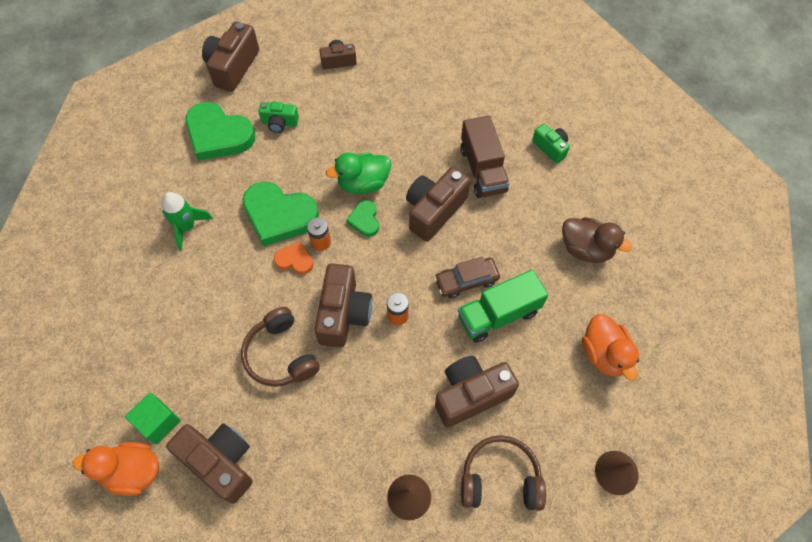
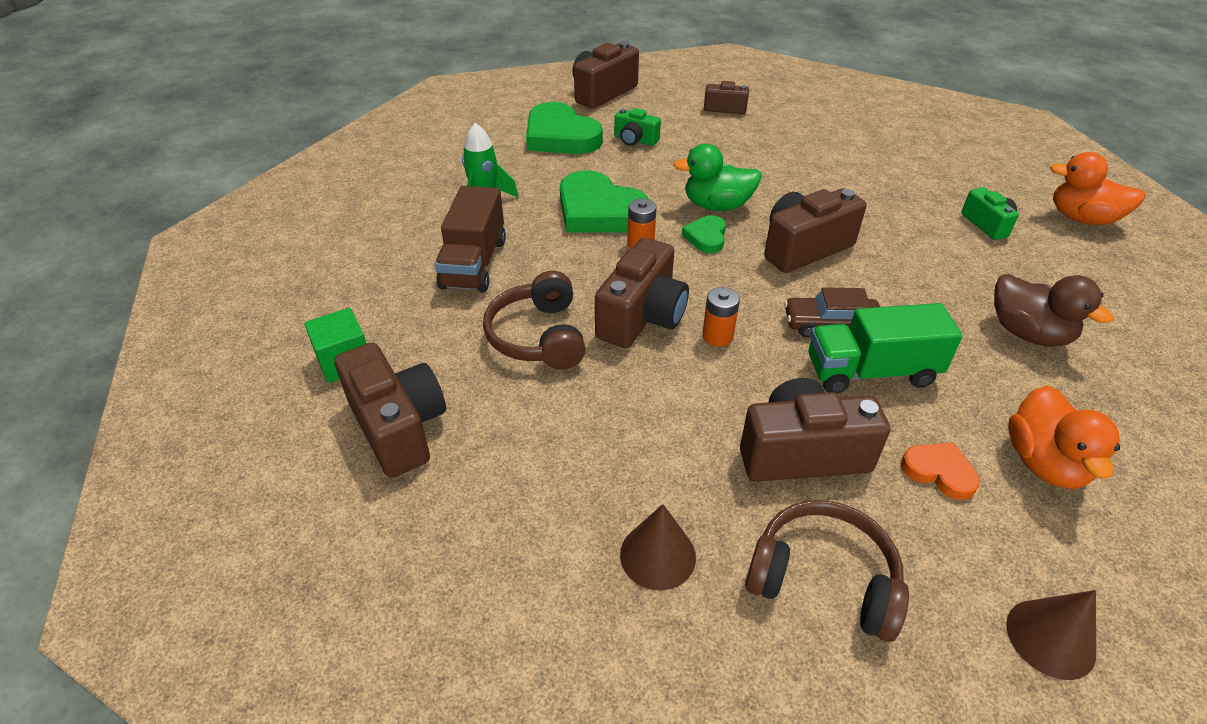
camera: 20 degrees right, 20 degrees down
orange duck [72,442,159,496] -> orange duck moved to [1050,152,1146,225]
orange heart [274,241,313,275] -> orange heart moved to [901,443,980,500]
brown truck [461,116,510,198] -> brown truck moved to [435,186,506,293]

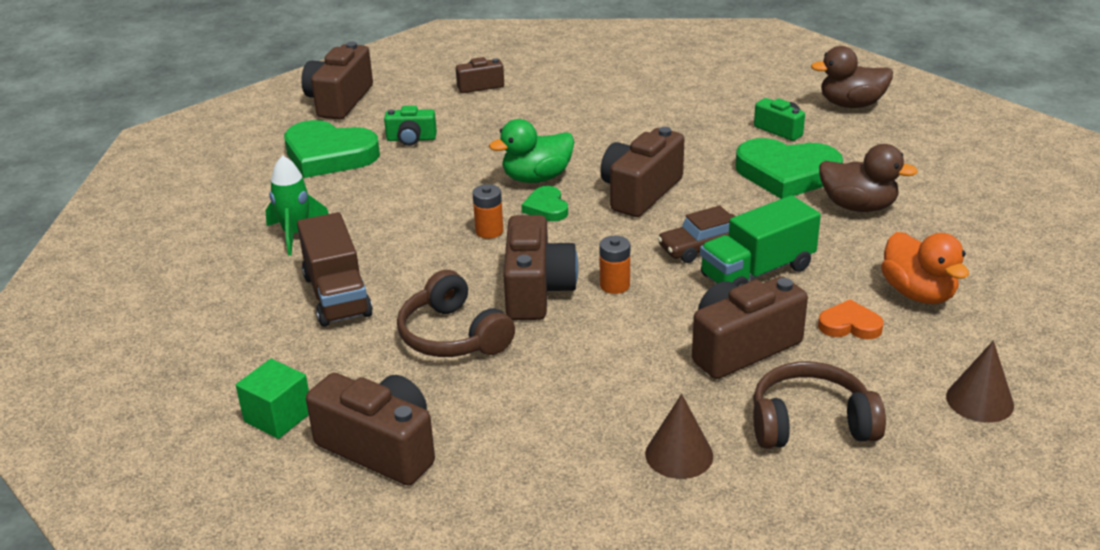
camera: 25 degrees left, 10 degrees down
green heart [560,170,649,232] -> green heart moved to [736,138,843,199]
orange duck [1050,152,1146,225] -> brown duck [811,46,893,108]

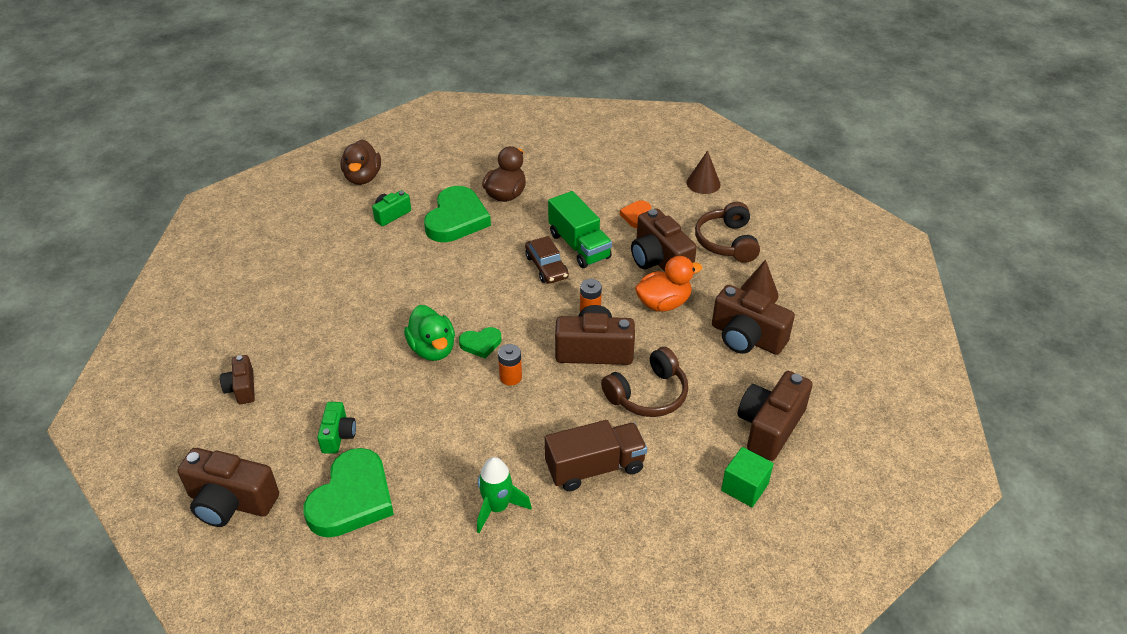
camera: 90 degrees left, 10 degrees up
brown camera [600,127,684,217] -> brown camera moved to [712,285,795,355]
orange duck [881,232,969,304] -> orange duck moved to [635,256,702,312]

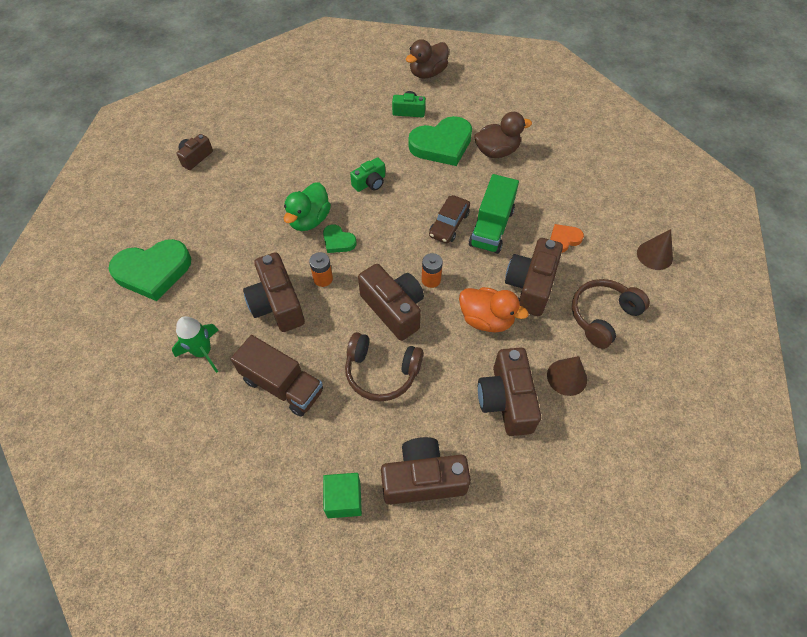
camera: 50 degrees right, 15 degrees up
brown camera [177,448,279,527] -> brown camera moved to [243,252,305,332]
green camera [317,402,356,454] -> green camera moved to [350,157,385,192]

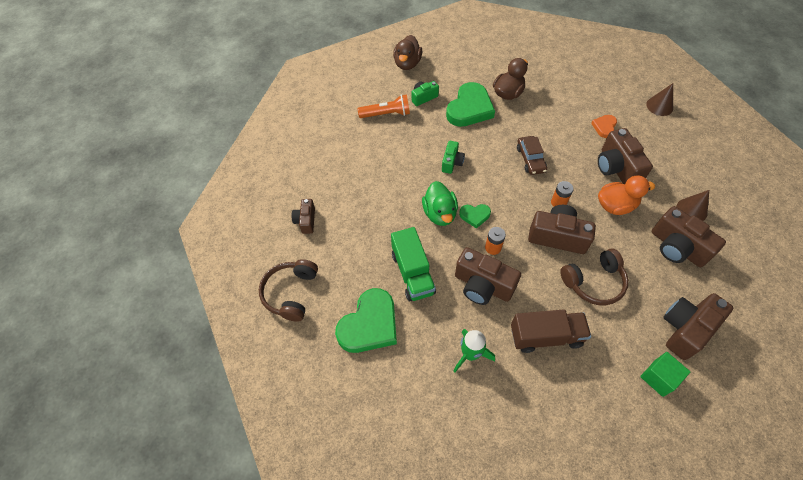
camera: 35 degrees left, 0 degrees up
green truck [469,174,519,254] -> green truck moved to [391,227,436,301]
brown headphones [572,279,650,349] -> brown headphones moved to [259,259,318,321]
none -> orange flashlight [357,94,410,118]

